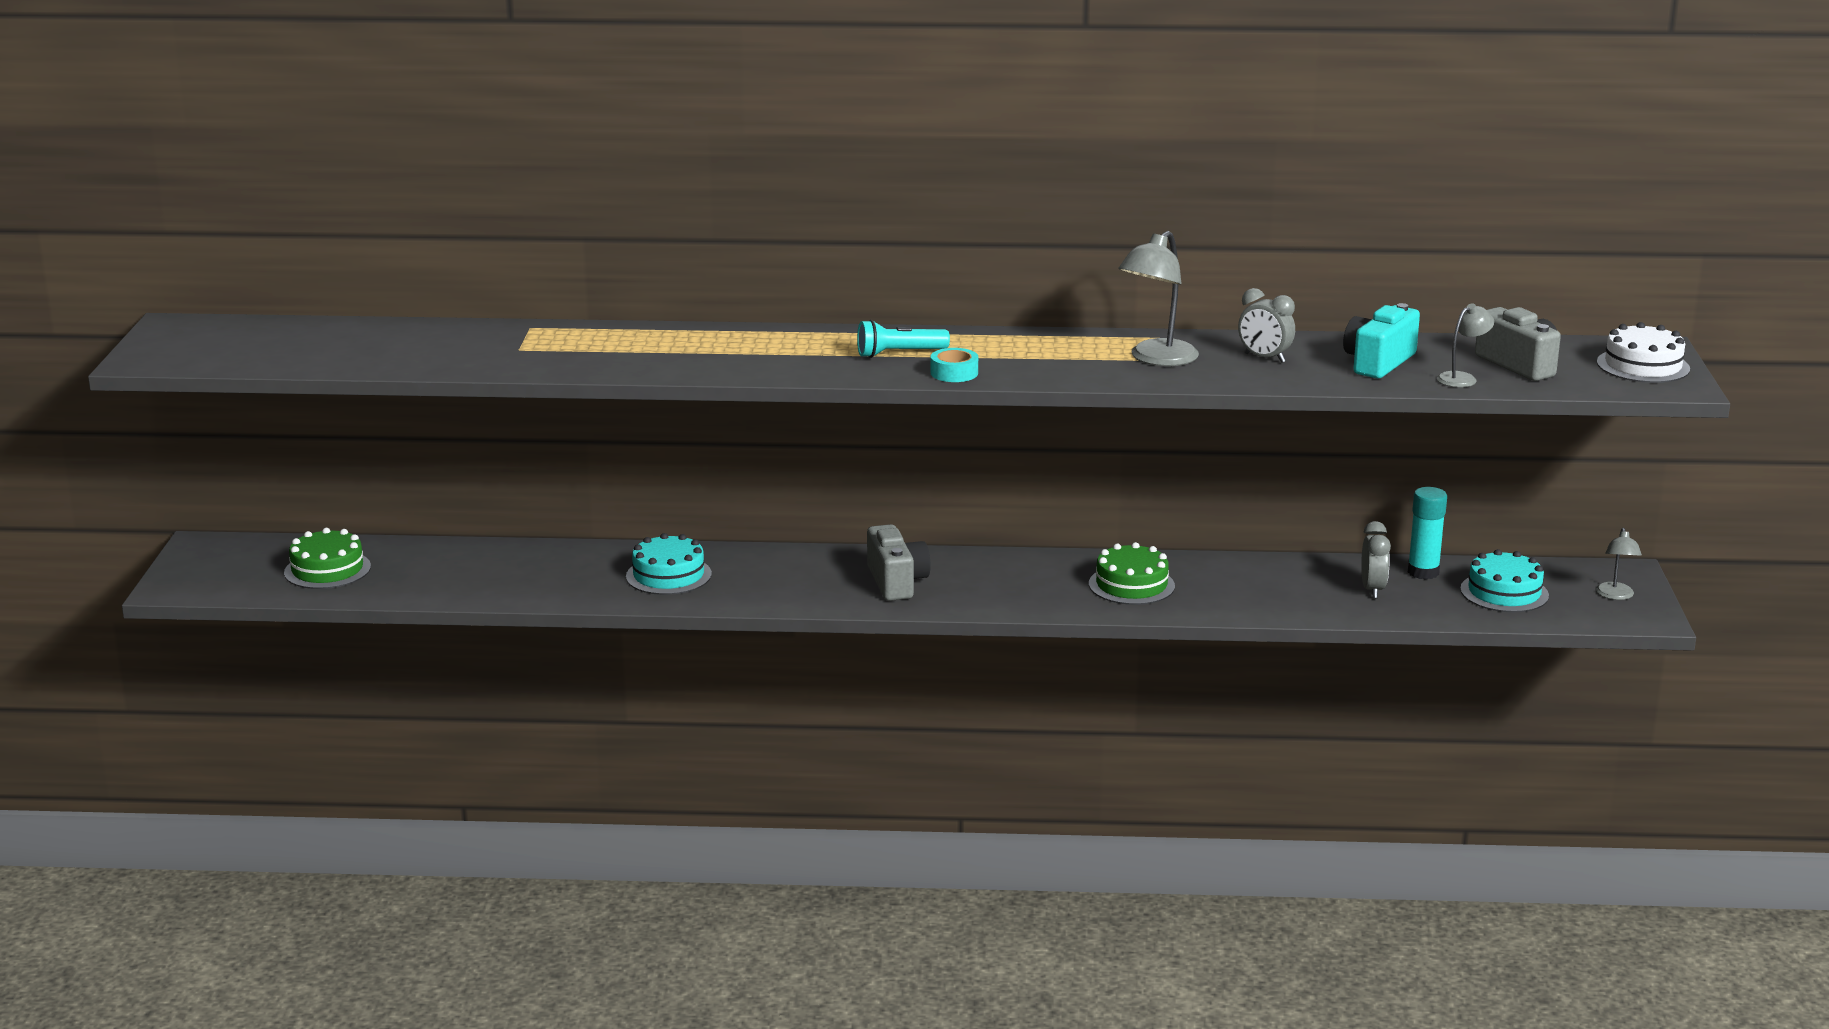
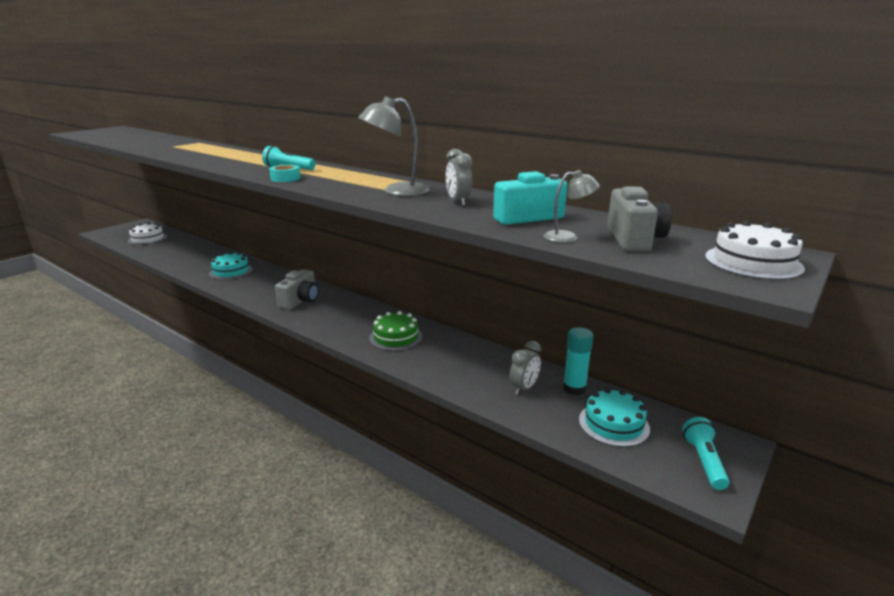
camera: 35 degrees right, 0 degrees up
green cake [284,528,371,589] -> white cake [128,222,167,245]
grey lamp [1596,528,1642,600] -> turquoise flashlight [682,417,730,490]

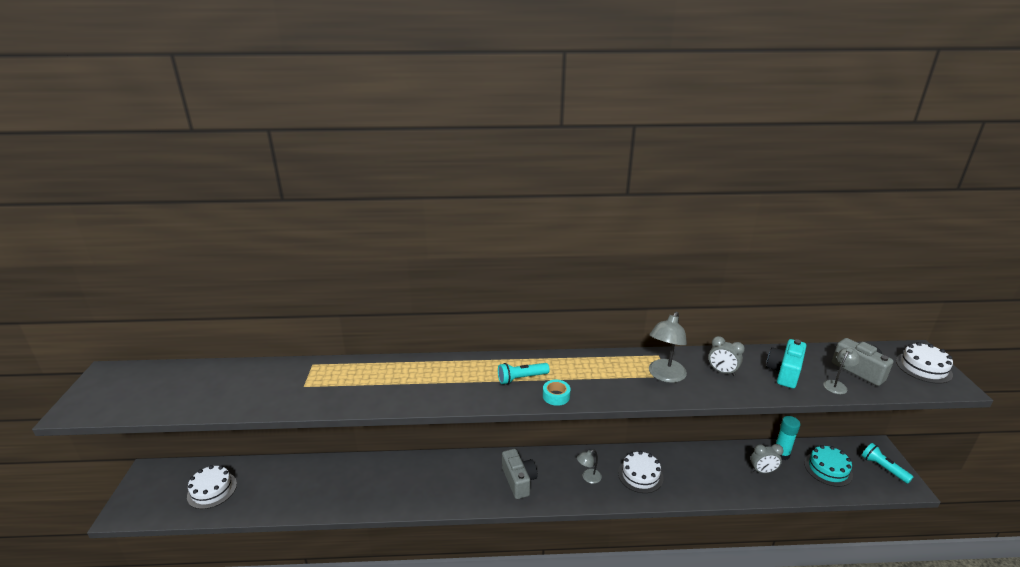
camera: 40 degrees left, 5 degrees up
turquoise cake [209,252,253,280] -> none
green cake [369,311,423,351] -> white cake [618,451,664,493]
grey clock [510,341,541,395] -> grey clock turned 90 degrees clockwise [750,444,784,473]
none -> grey lamp [577,449,602,484]

